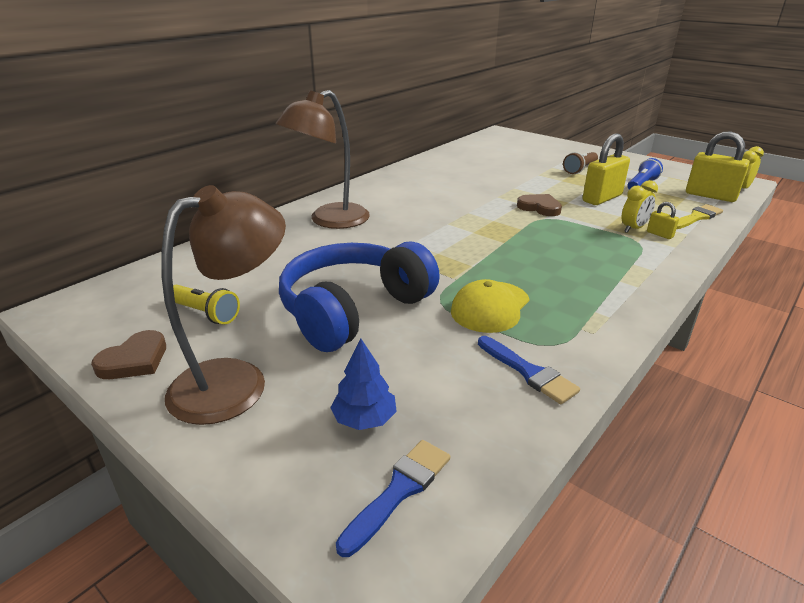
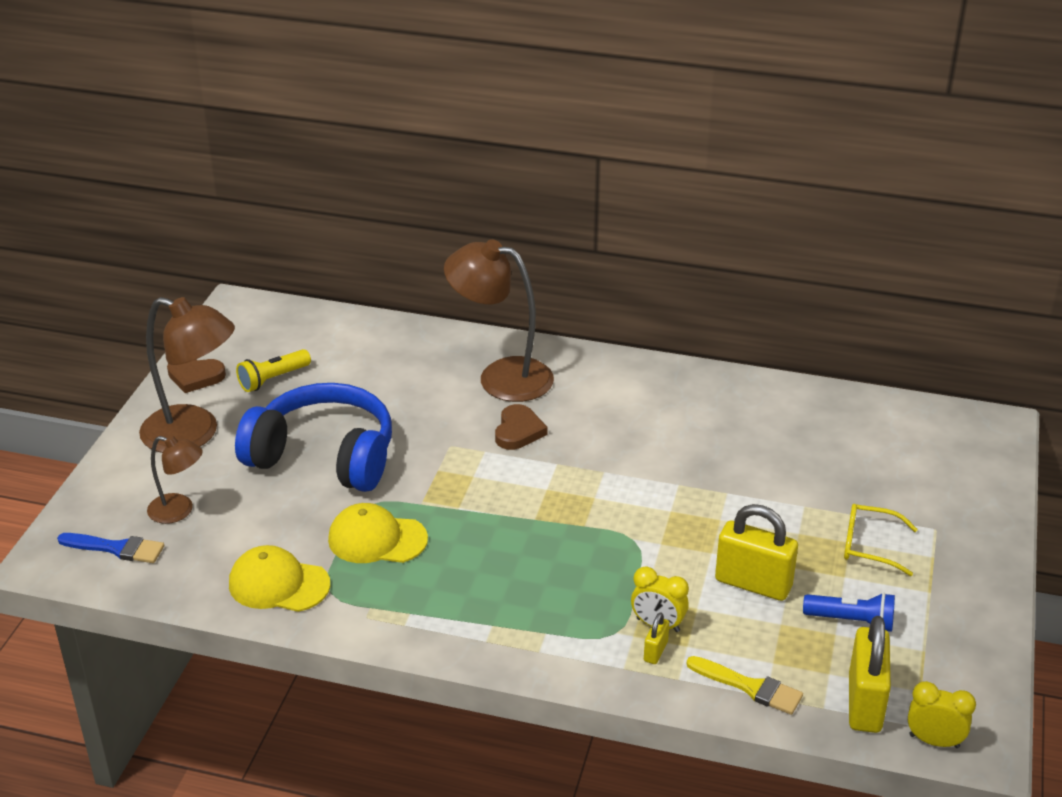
camera: 65 degrees right, 5 degrees up
yellow flashlight [173,285,240,324] -> yellow flashlight turned 45 degrees clockwise [236,349,311,392]
blue tree [330,339,397,430] -> brown lamp [147,435,203,524]
blue brush [478,336,580,404] -> yellow cap [229,545,330,612]
brown heart [517,194,562,216] -> brown heart moved to [495,404,548,450]
brown flashlight [563,152,598,174] -> yellow glasses [844,504,918,576]

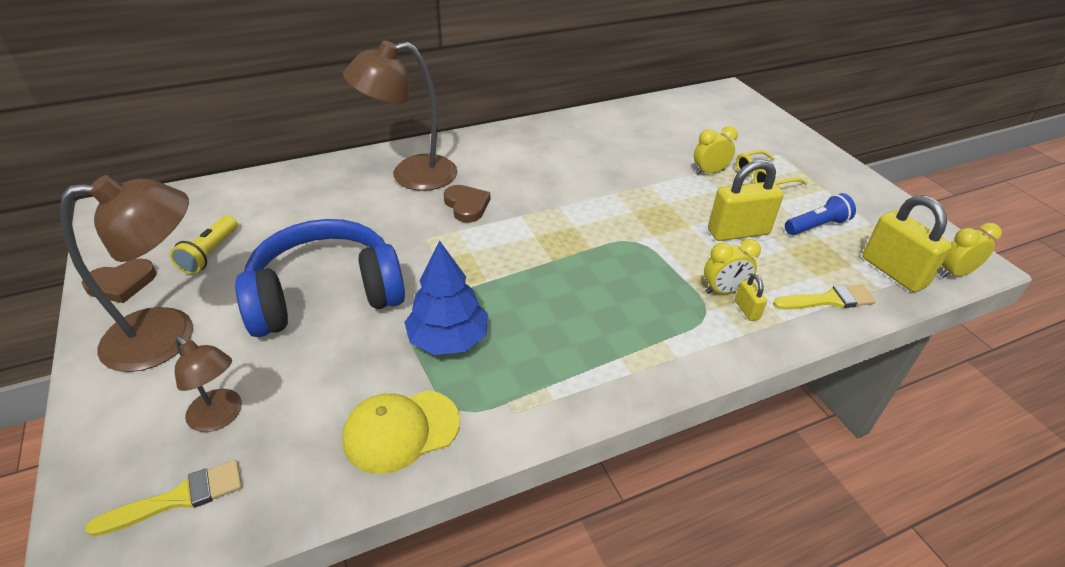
camera: 40 degrees left, 5 degrees up
blue brush [57,533,164,563] -> yellow brush [86,460,242,537]
brown lamp [147,435,203,524] -> brown lamp turned 60 degrees clockwise [175,336,242,432]
yellow cap [328,503,428,563] -> blue tree [404,240,488,355]
none -> yellow clock [694,126,738,175]

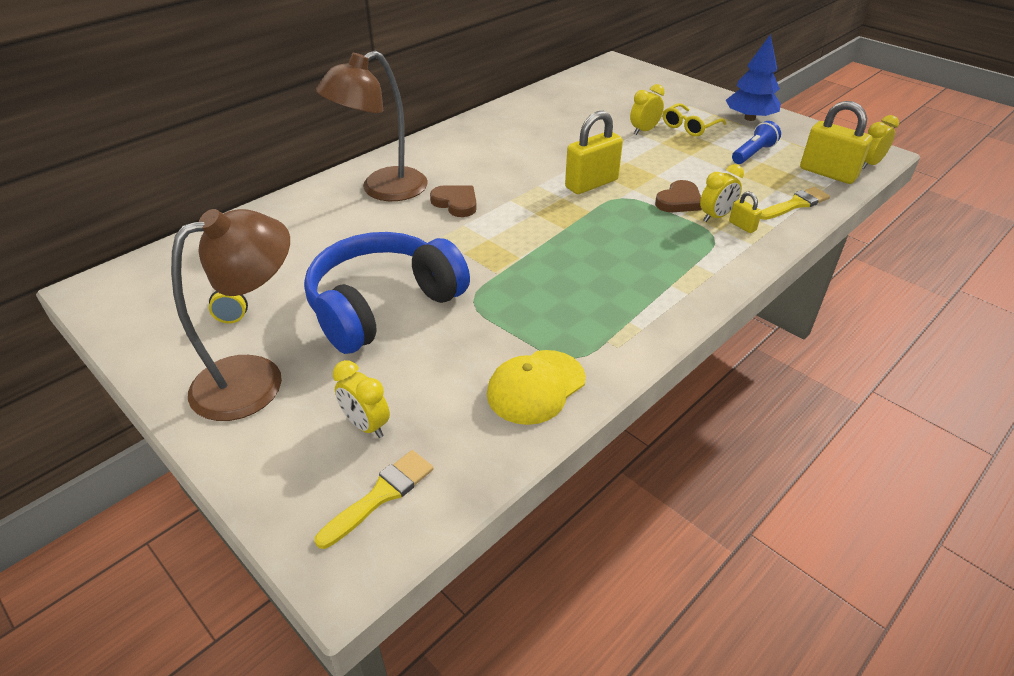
camera: 20 degrees left, 0 degrees up
brown heart [82,258,157,303] -> brown heart moved to [655,180,702,212]
brown lamp [175,336,242,432] -> yellow clock [333,360,390,438]
blue tree [404,240,488,355] -> blue tree moved to [726,34,781,121]
yellow padlock [708,160,784,241] -> yellow padlock moved to [565,111,623,194]

